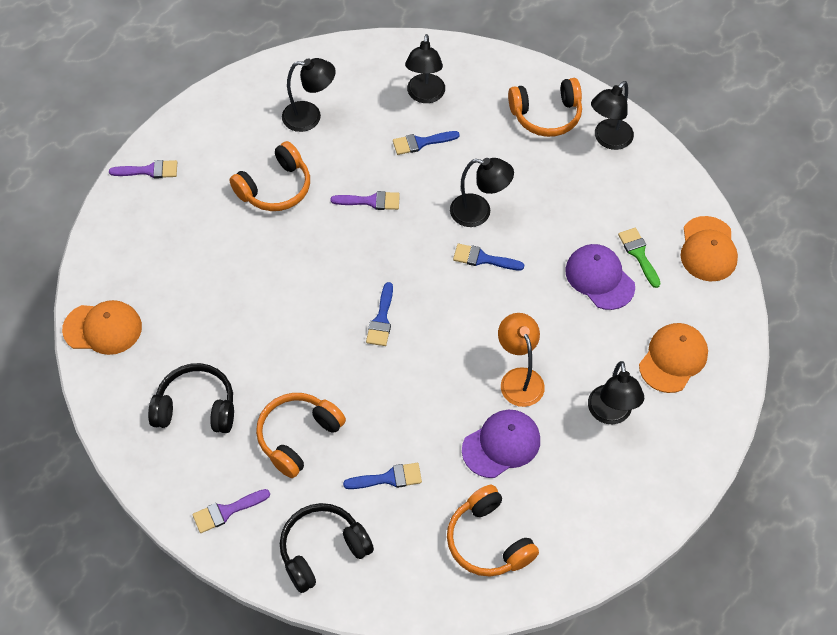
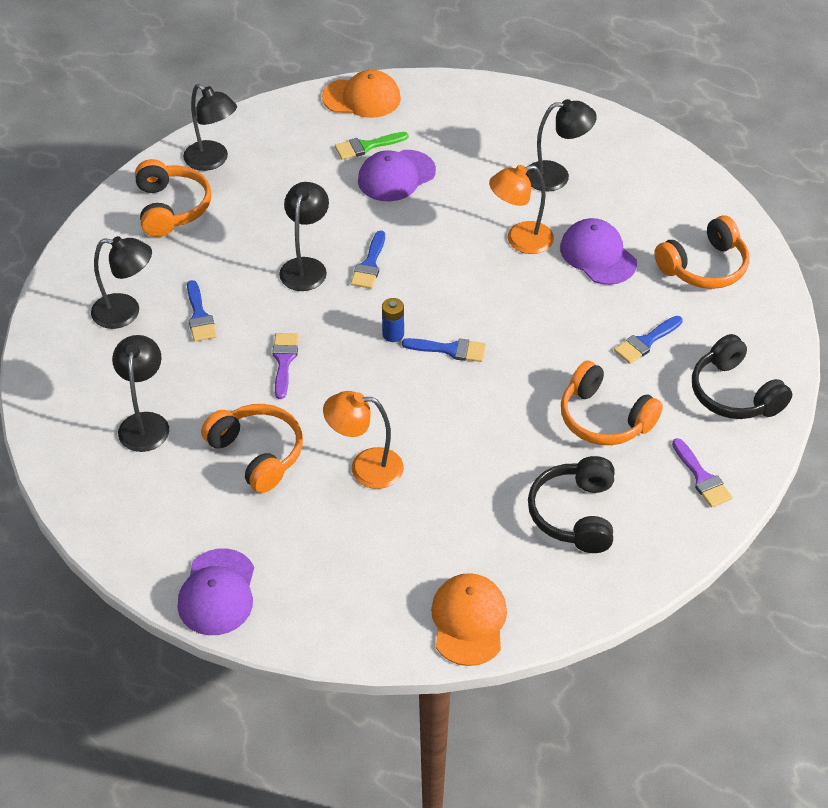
camera: 90 degrees left, 10 degrees down
purple brush [109,160,177,179] -> purple cap [178,548,254,635]
blue brush [343,463,422,489] -> blue brush turned 120 degrees counterclockwise [614,316,683,364]
orange cap [639,323,708,393] -> none
none -> orange lamp [323,391,404,489]
none -> blue battery [382,298,404,342]

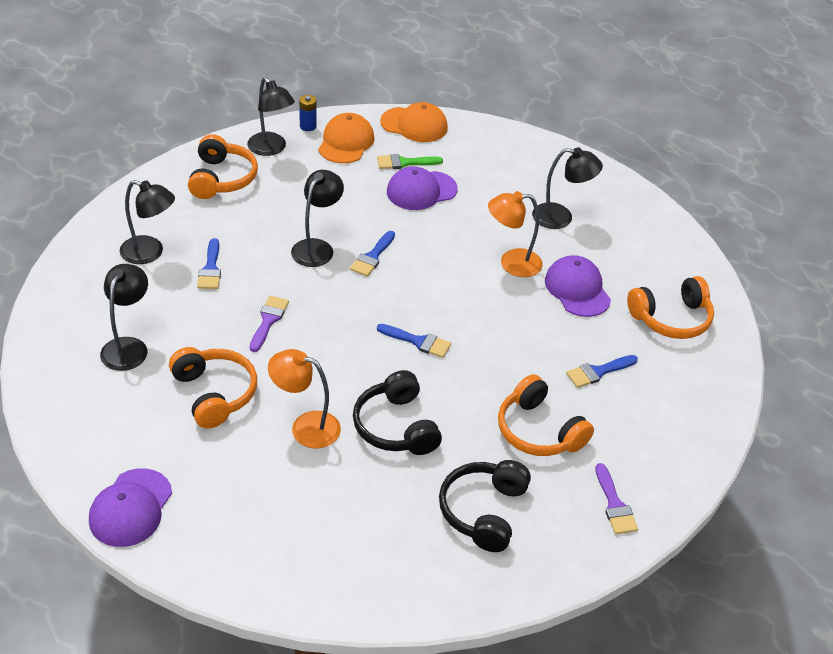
camera: 10 degrees right, 5 degrees down
blue battery [382,298,404,342] -> blue battery moved to [299,95,317,131]
orange cap [431,573,507,666] -> orange cap moved to [318,113,374,163]
black headphones [692,334,792,419] -> black headphones moved to [353,370,442,455]

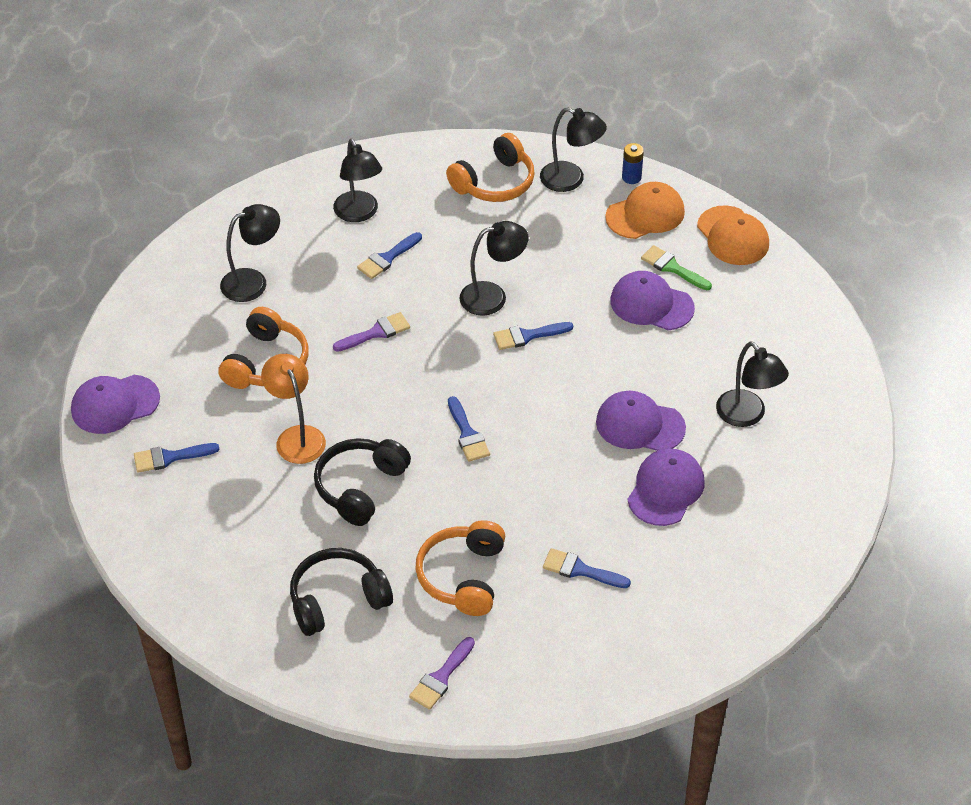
camera: 50 degrees right, 5 degrees up
black lamp [247,77,295,156] -> black lamp turned 75 degrees counterclockwise [540,107,607,192]
orange lamp [488,191,543,277] -> purple cap [596,391,686,451]
orange headphones [627,276,714,339] -> none
none -> blue brush [134,443,220,473]

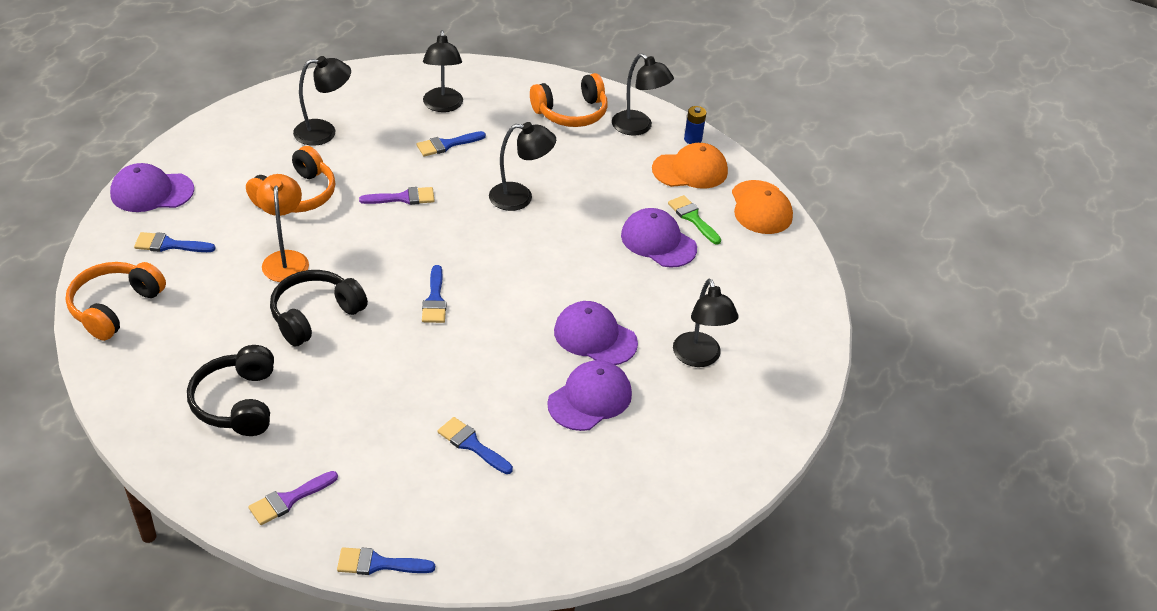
camera: 15 degrees right, 5 degrees down
black headphones [290,548,393,636] -> black headphones turned 90 degrees counterclockwise [187,345,274,436]
orange headphones [415,520,505,616] -> orange headphones moved to [65,262,166,341]
blue brush [493,322,573,350] -> blue brush moved to [337,547,435,575]

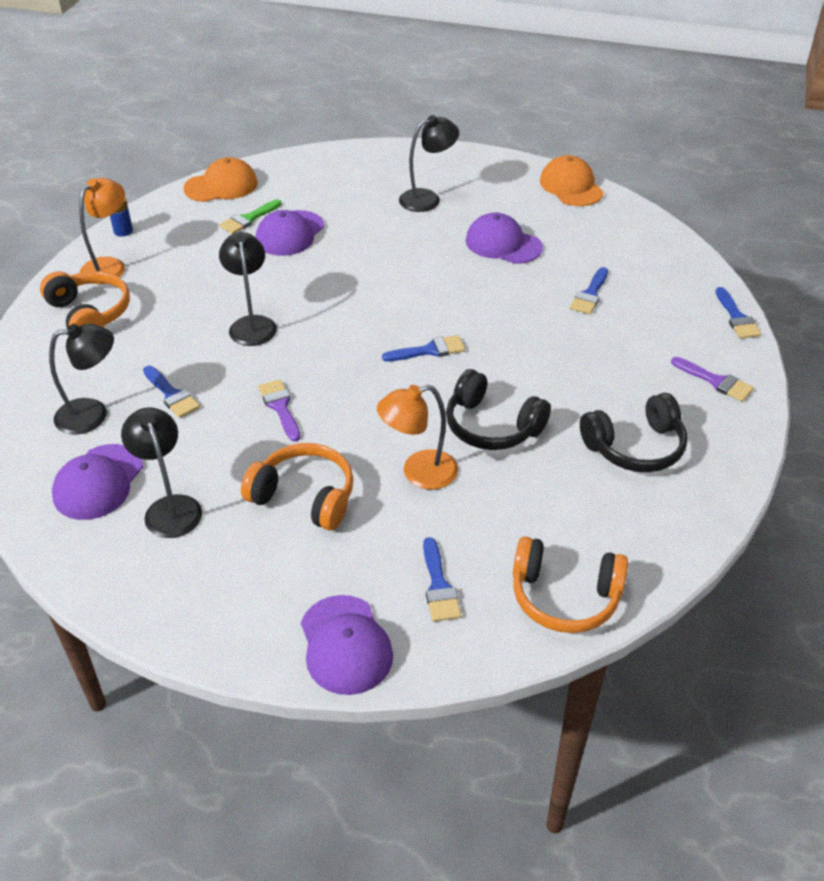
camera: 100 degrees left, 0 degrees up
purple cap [554,301,638,365] -> purple cap moved to [52,444,143,520]
black lamp [612,53,674,136] -> orange lamp [79,178,125,284]
orange cap [652,143,728,189] -> orange cap moved to [540,155,604,206]

